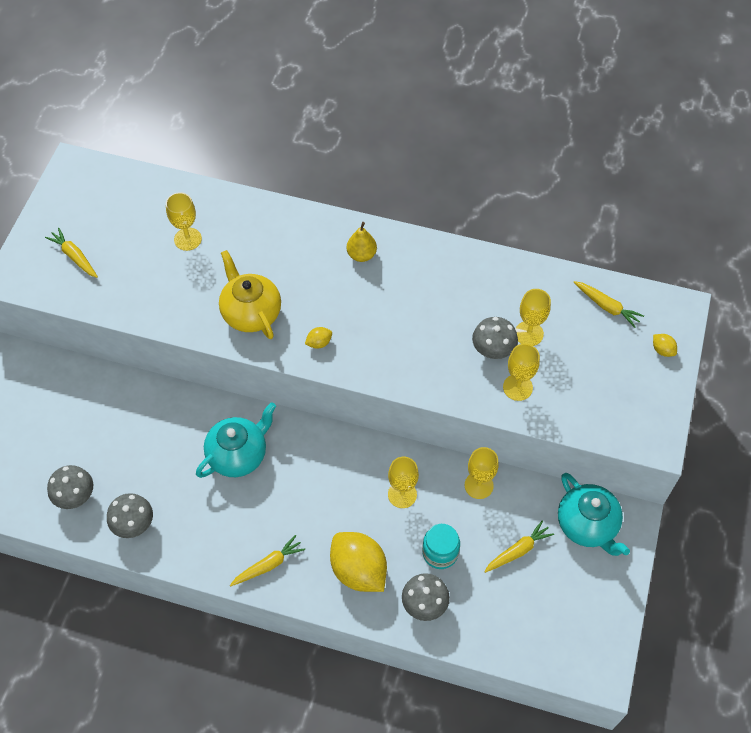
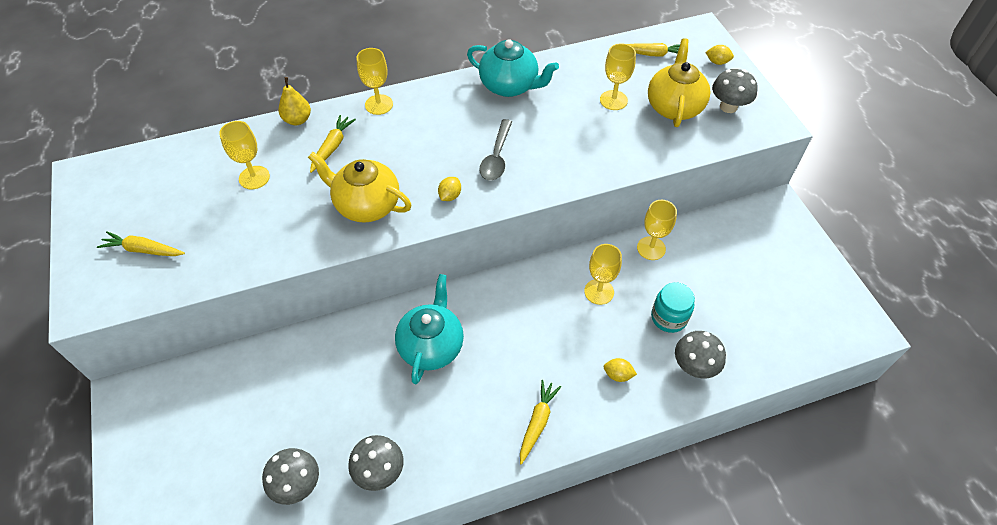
camera: 35 degrees left, 5 degrees down
yellow lemon [330,532,387,592] -> yellow lemon [604,358,637,382], size x0.42
yellow pear [347,222,377,262] -> yellow pear moved to [278,77,311,125]
grey mushroom [472,317,518,359] -> grey mushroom moved to [712,69,757,113]
yellow carrot [484,520,554,573] -> yellow carrot moved to [310,115,356,173]
yellow goblet [503,344,540,401] -> yellow goblet moved to [356,48,393,115]
turquoise teapot [558,473,630,556] -> turquoise teapot moved to [467,39,559,97]
none -> grey spoon [479,119,512,180]
none -> yellow teapot [648,38,711,127]

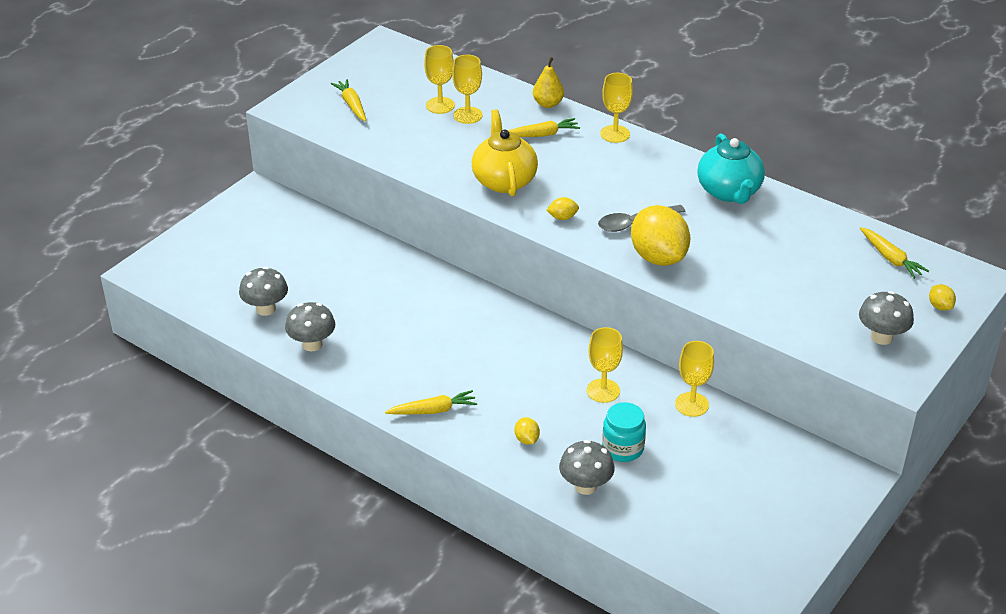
camera: 55 degrees right, 15 degrees down
turquoise teapot [395,274,464,384] -> none
yellow goblet [600,43,636,110] -> yellow goblet moved to [424,45,455,114]
yellow teapot [648,38,711,127] -> none
none -> yellow lemon [631,205,690,266]

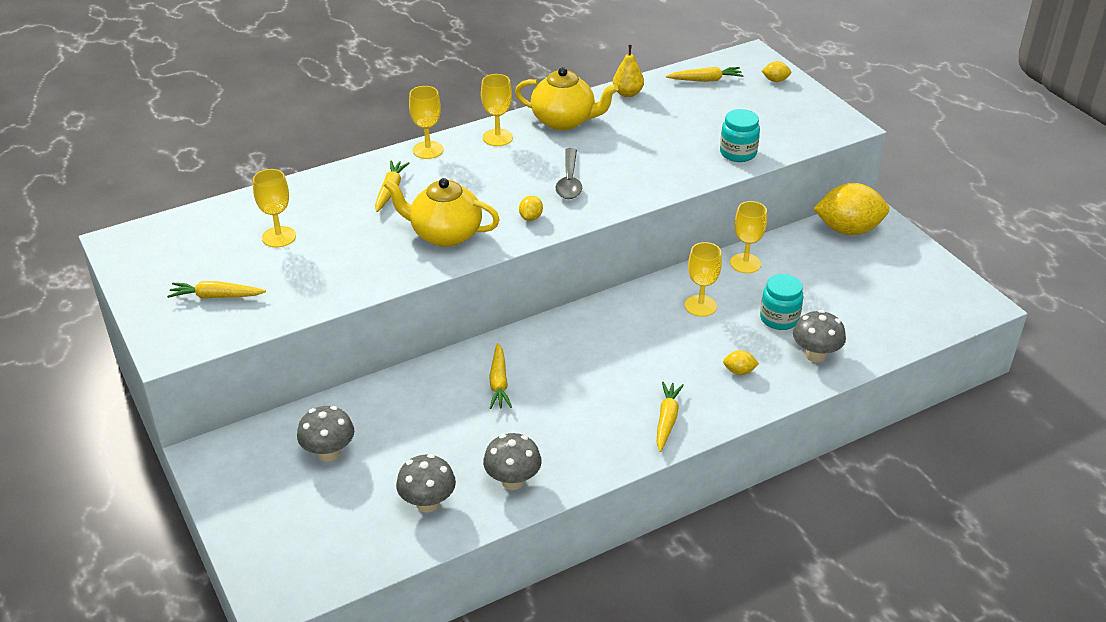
camera: 65 degrees left, 0 degrees up
yellow goblet [452,55,483,124] -> yellow goblet moved to [481,74,513,146]
yellow pear [533,57,564,108] -> yellow pear moved to [613,45,644,97]
yellow lemon [631,205,690,266] -> yellow lemon moved to [813,183,889,235]
turquoise teapot [697,133,765,204] -> yellow teapot [515,67,618,130]
grey mushroom [859,291,914,345] -> grey mushroom moved to [297,406,354,461]
none -> yellow carrot [489,343,512,409]
none -> turquoise jar [720,109,760,162]

